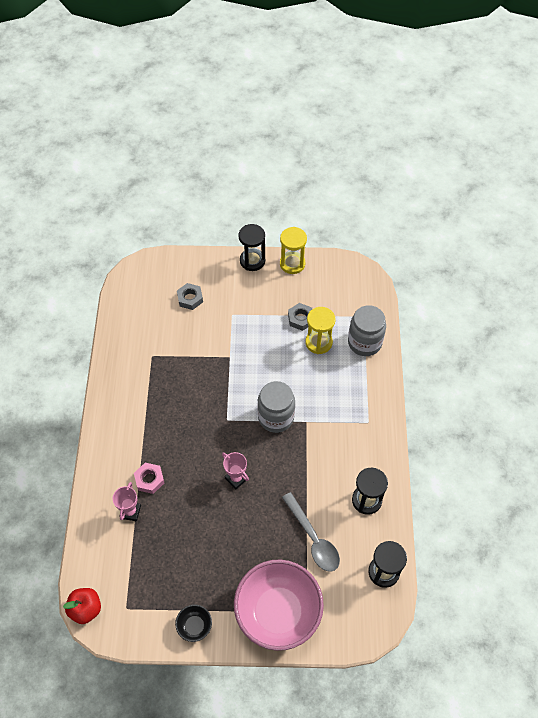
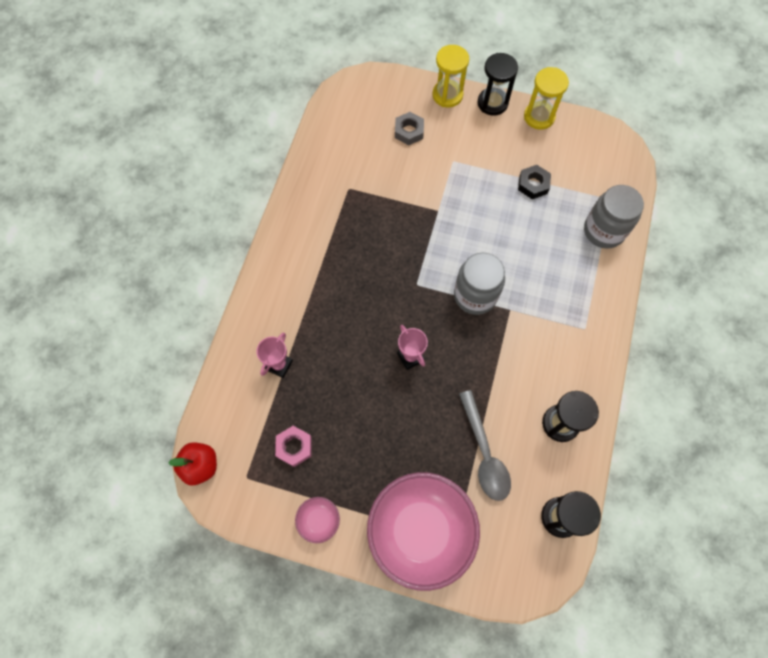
camera: 15 degrees right, 10 degrees up
pink nut [134,463,164,494] -> pink nut moved to [275,426,312,467]
black bowl [175,604,212,642] -> pink bowl [295,497,340,543]
grey nut [288,303,312,331] -> black nut [518,165,551,199]
yellow hourglass [305,307,336,354] -> yellow hourglass moved to [432,45,469,108]

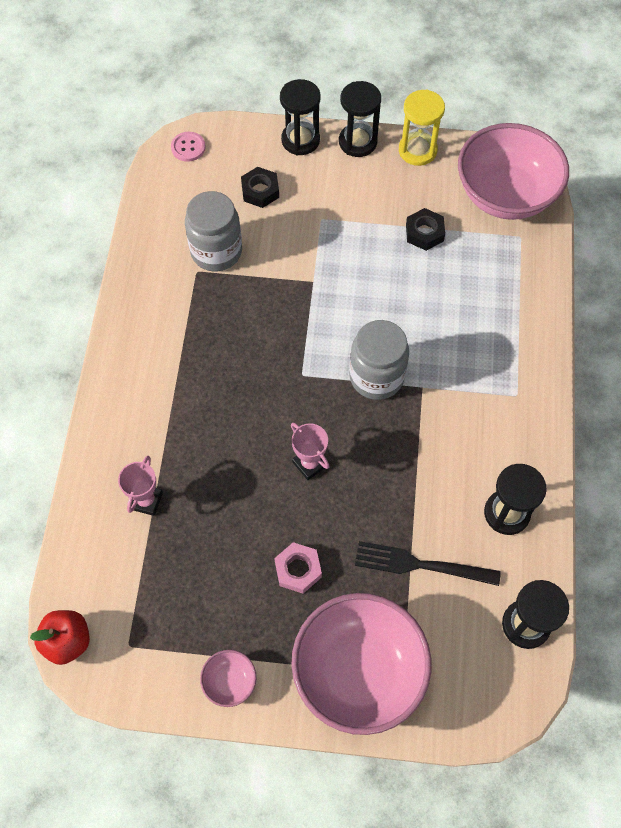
camera: 10 degrees left, 5 degrees down
pink nut [275,426,312,467] -> pink nut moved to [274,542,322,594]
grey nut [395,112,424,145] -> black nut [241,167,279,208]
yellow hourglass [432,45,469,108] -> black hourglass [280,79,321,155]
grey spoon [459,390,511,501] -> black fork [355,541,501,586]
grey jar [584,185,644,249] -> grey jar moved to [185,191,242,272]
none -> pink button [171,132,206,162]
none -> pink bowl [458,123,569,220]

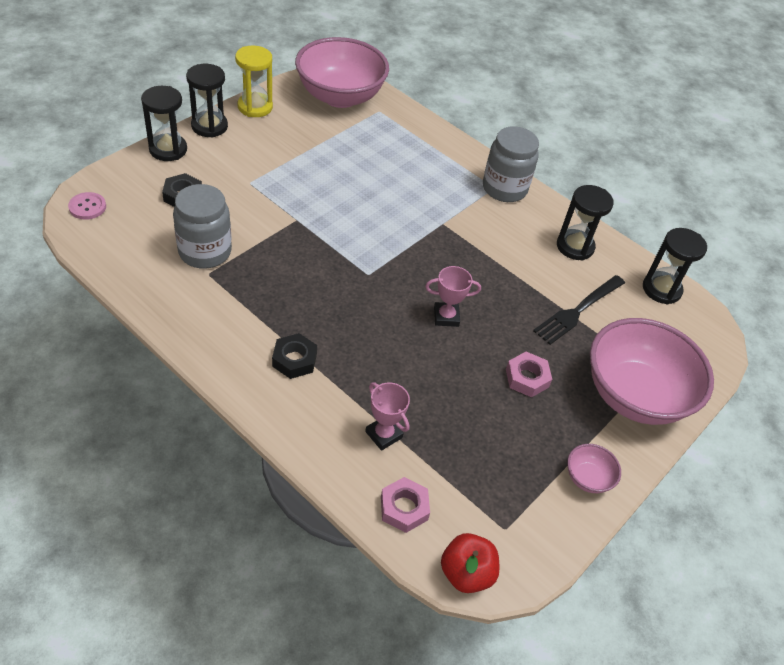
camera: 60 degrees left, 15 degrees down
grey jar [349,320,409,400] -> grey jar moved to [483,126,539,202]
black nut [406,208,445,251] -> black nut moved to [272,333,317,379]
none -> pink nut [381,477,430,533]

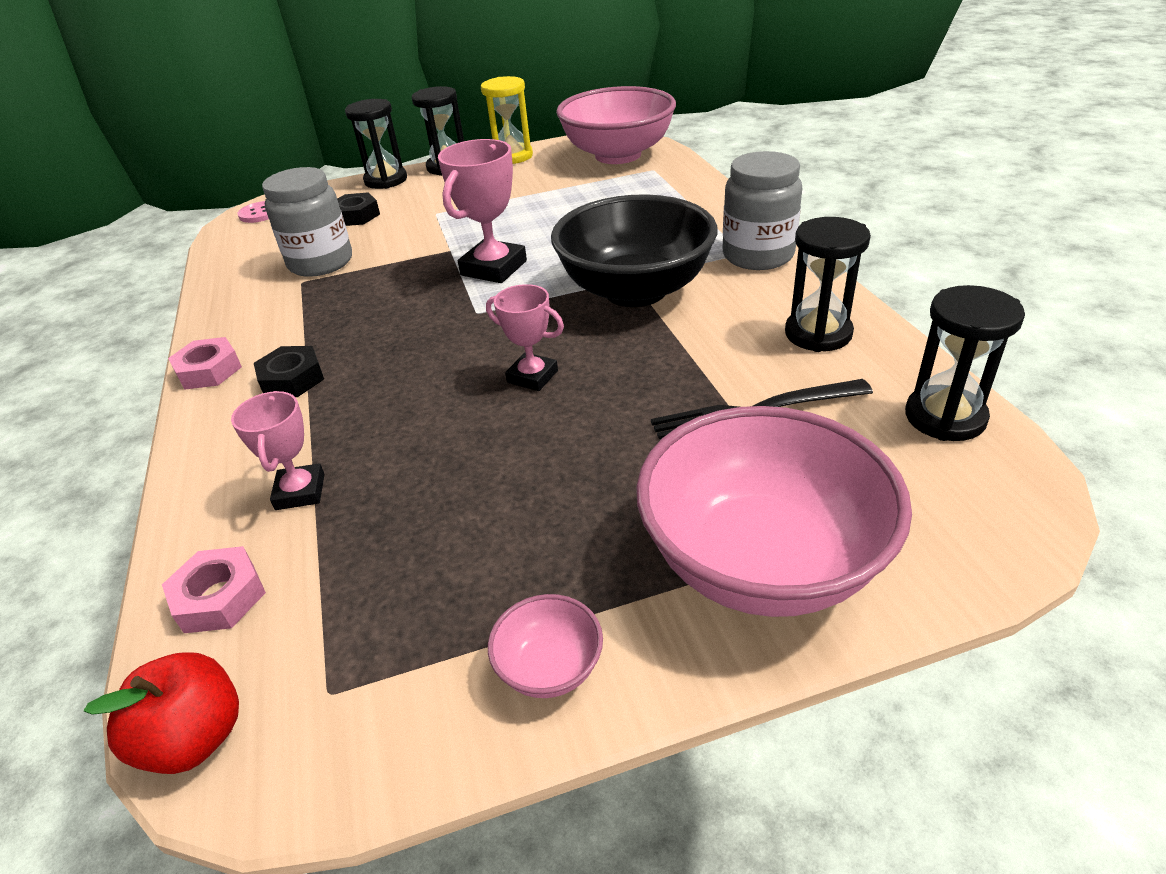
camera: 40 degrees right, 10 degrees down
pink nut [506,352,552,397] -> pink nut moved to [168,337,242,390]
none -> pink trophy [438,139,527,283]
none -> black bowl [551,194,717,307]

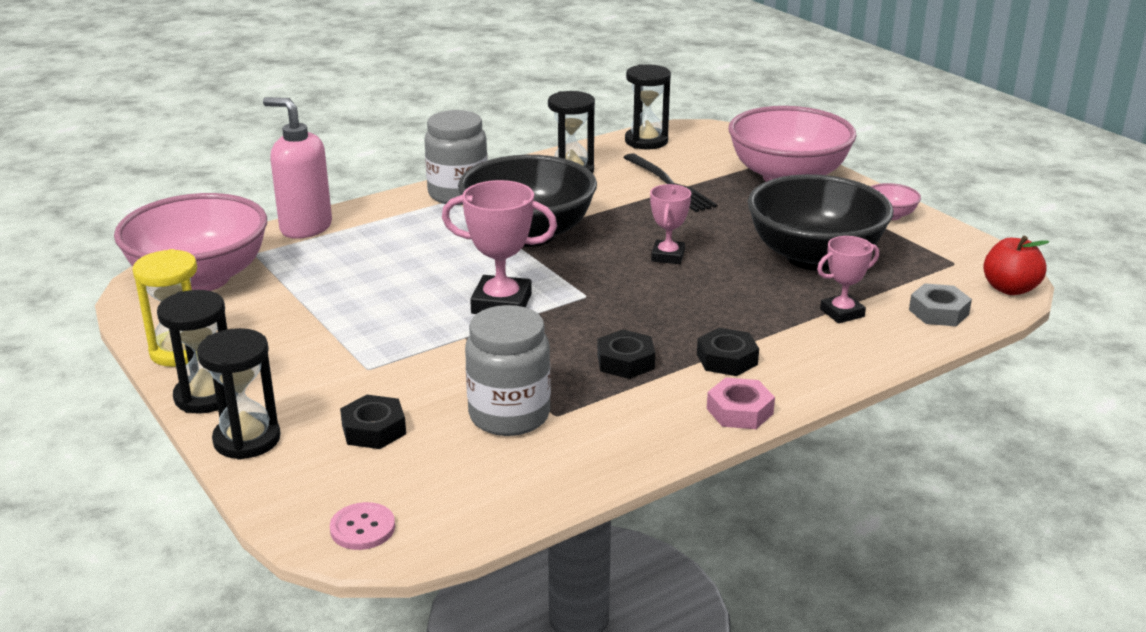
camera: 110 degrees left, 10 degrees down
pink nut [162,546,266,633] -> grey nut [909,283,972,326]
none -> pink soap dispenser [263,97,332,239]
none -> black nut [597,329,655,379]
none -> black bowl [748,174,894,271]

